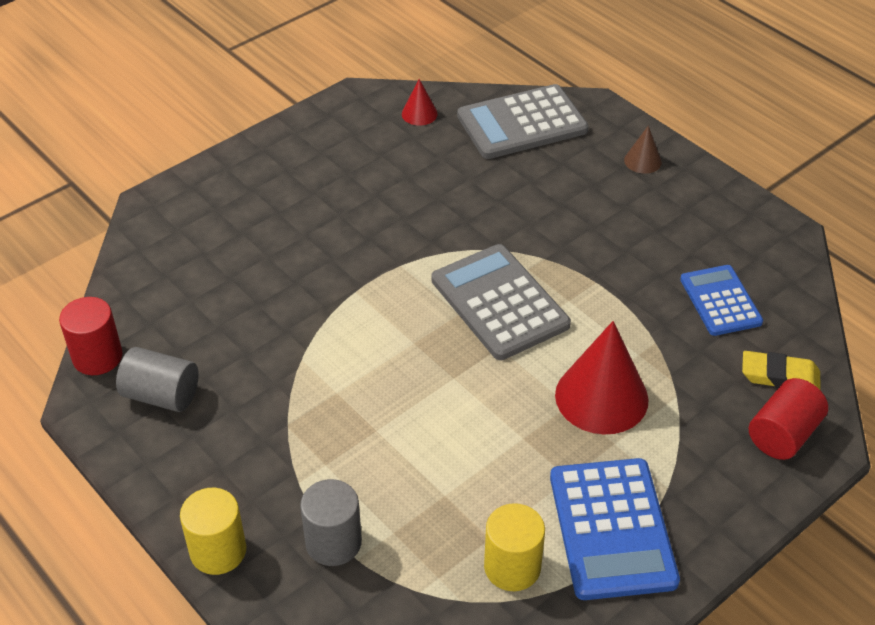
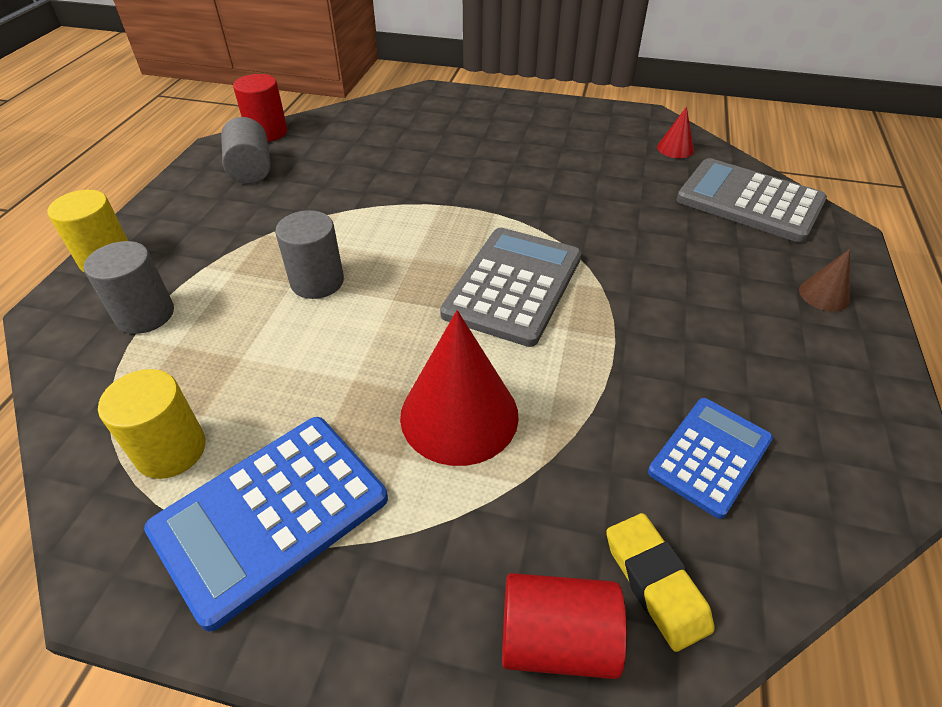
camera: 55 degrees right, 0 degrees up
none -> grey cylinder [275,210,344,299]

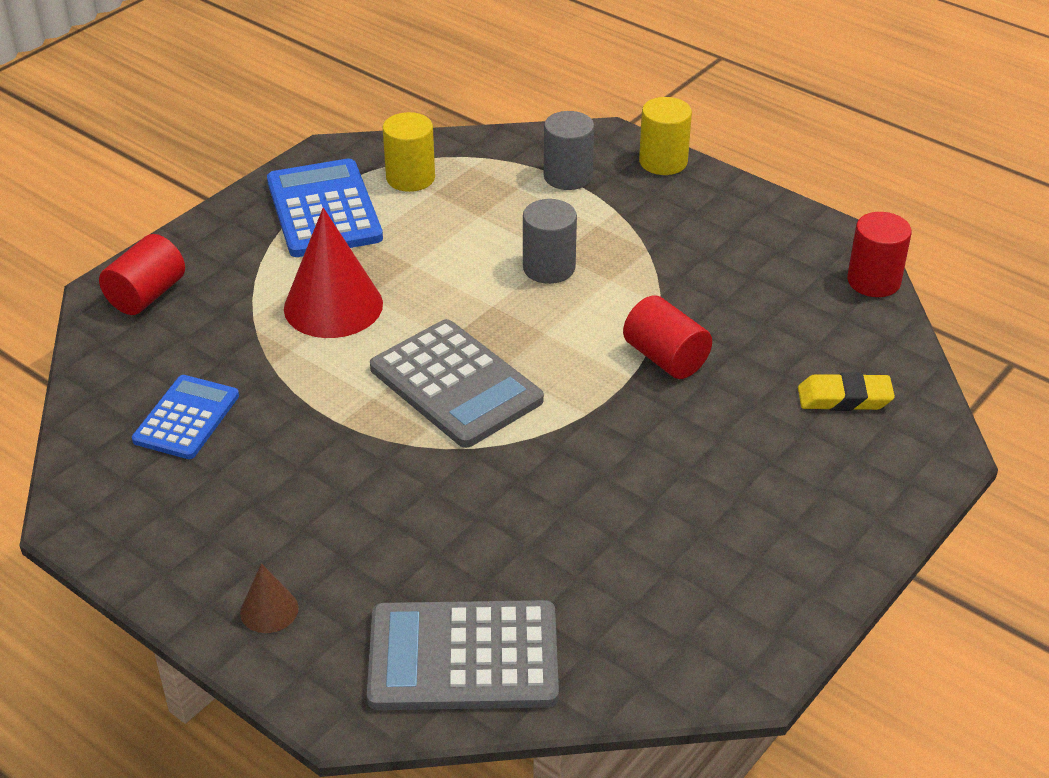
camera: 115 degrees right, 5 degrees down
grey cylinder [221,117,271,184] -> none
yellow eraser [606,513,714,652] -> yellow eraser moved to [798,372,895,411]
blue calculator [648,398,773,519] -> blue calculator turned 135 degrees counterclockwise [132,375,239,459]
red cone [657,106,694,158] -> none
grey calculator [676,158,827,242] -> grey calculator turned 150 degrees counterclockwise [367,600,559,710]
none -> red cylinder [623,295,712,379]

